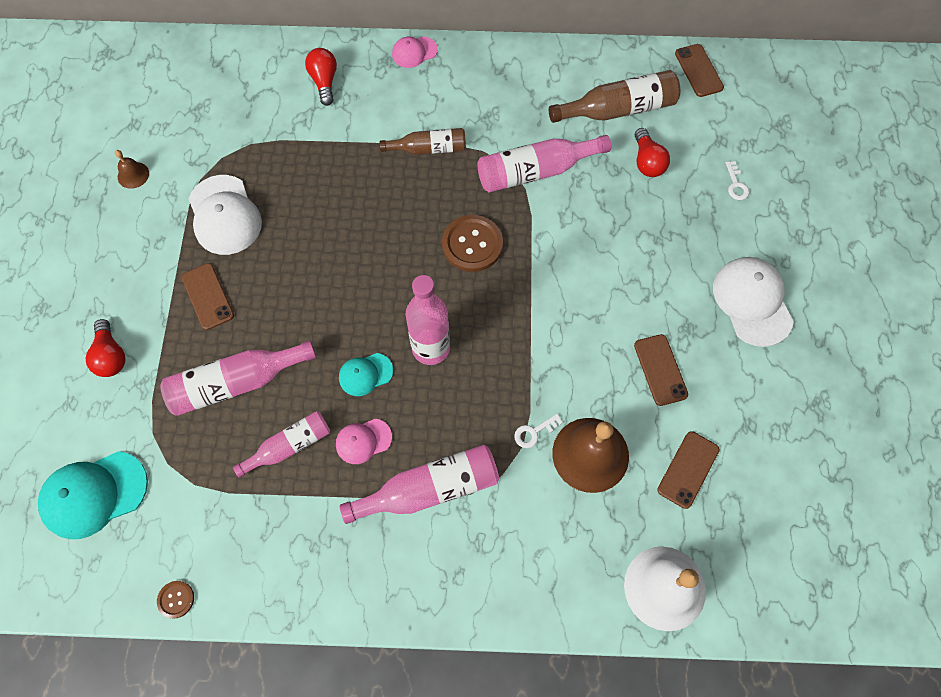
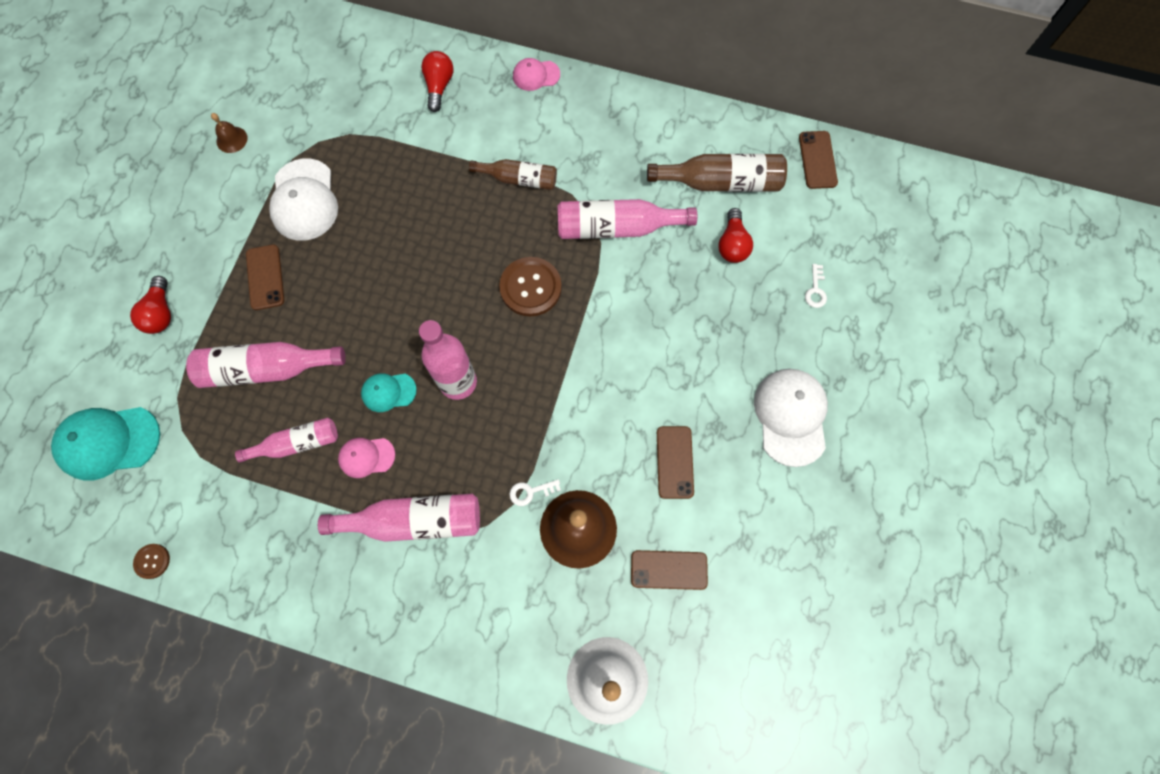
camera: 15 degrees right, 5 degrees up
brown phone [657,431,719,509] -> brown phone turned 45 degrees clockwise [631,550,708,590]

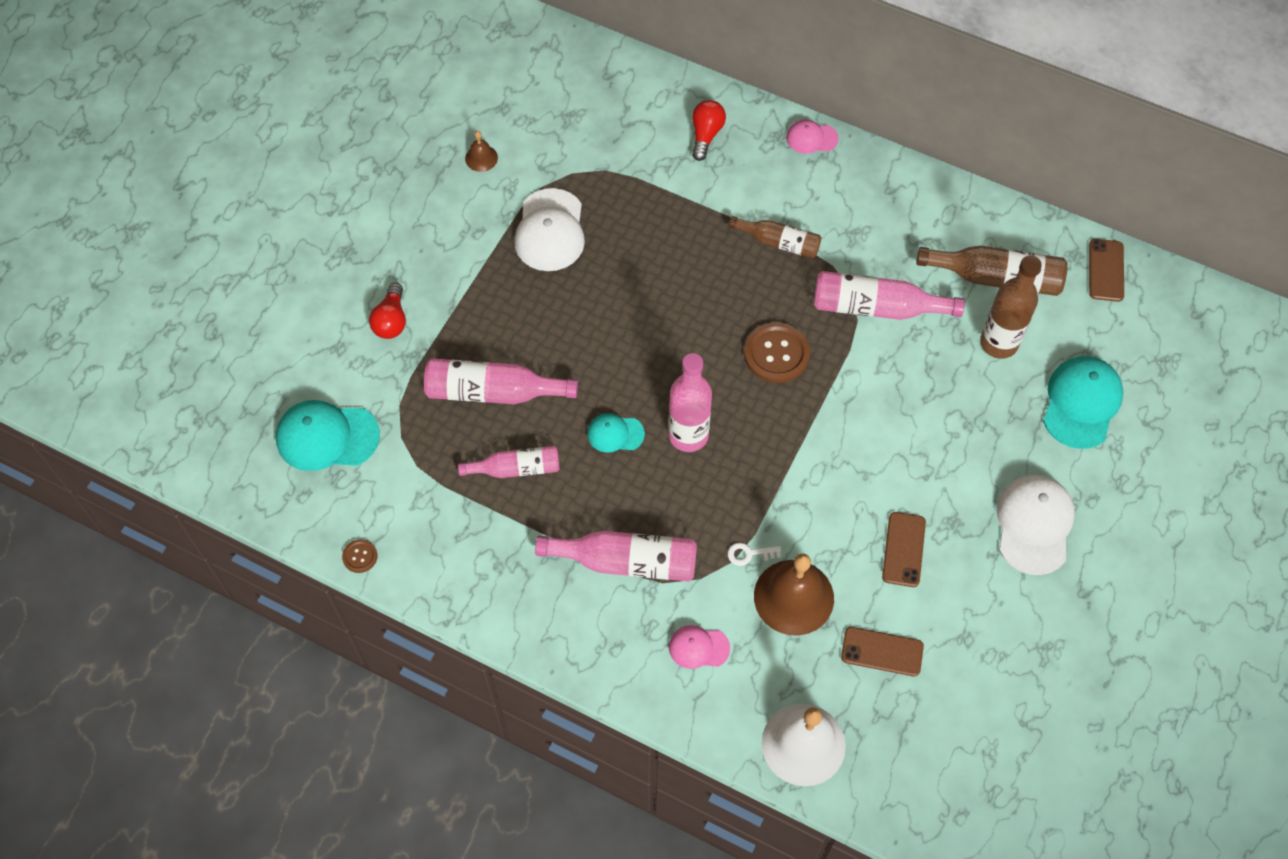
camera: 10 degrees right, 10 degrees down
brown phone [246,245,284,310] -> none
pink cap [338,438,395,478] -> pink cap moved to [669,625,730,669]
red light bulb [718,208,753,263] -> brown bottle [980,255,1042,359]
white key [805,264,827,308] -> turquoise cap [1043,356,1123,449]

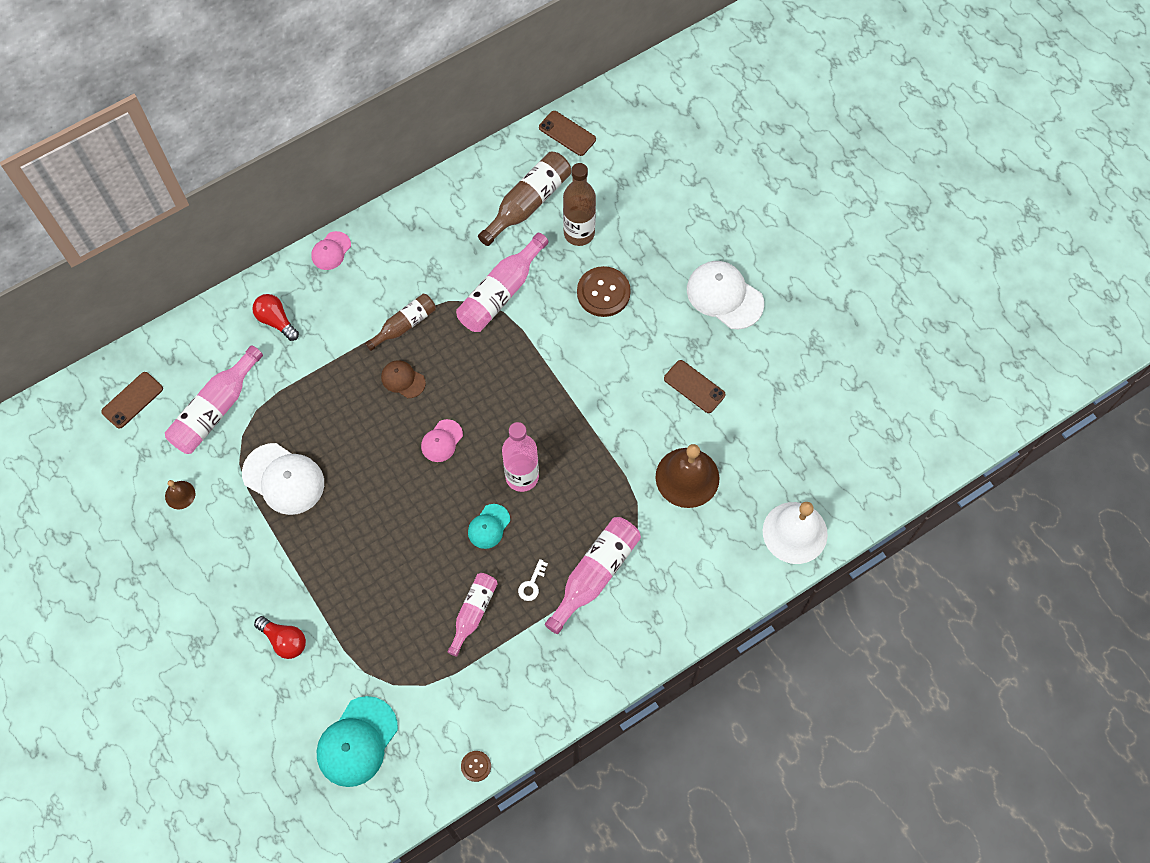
camera: 60 degrees left, 5 degrees up
pink bottle [424,358,578,404] -> pink bottle moved to [165,345,263,454]
pink cap [669,625,730,669] -> pink cap moved to [421,419,463,462]
white key [728,543,781,566] -> white key moved to [518,559,548,601]
brown button [744,322,810,383] -> brown button moved to [577,266,631,317]
brown phone [841,627,924,676] -> brown phone moved to [101,372,163,429]
turquoise cap [1043,356,1123,449] -> none
none -> brown cap [381,360,426,398]

